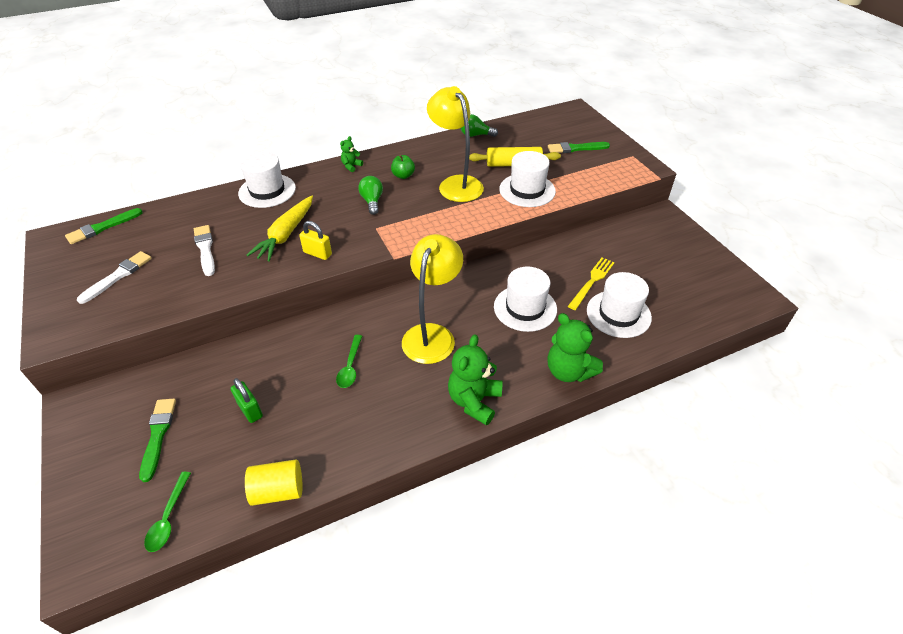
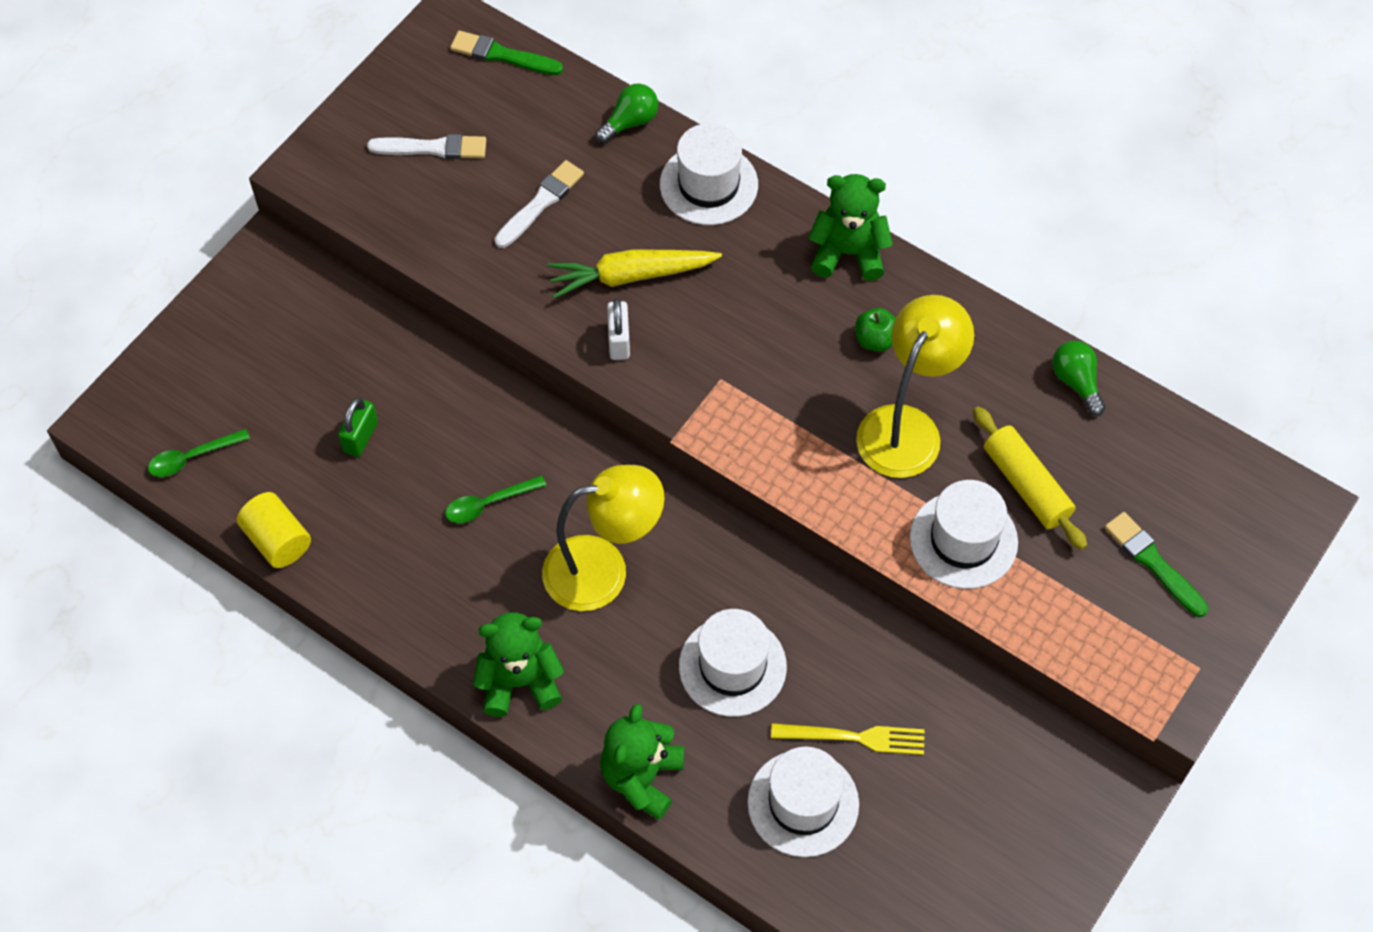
camera: 60 degrees right, 15 degrees up
green brush [139,399,176,482] -> none
yellow padlock [299,221,332,260] -> white padlock [607,298,630,360]
green teddy bear [340,136,363,172] -> green teddy bear [808,174,893,281], size x2.00
green light bulb [358,176,383,215] -> green light bulb moved to [595,83,658,143]

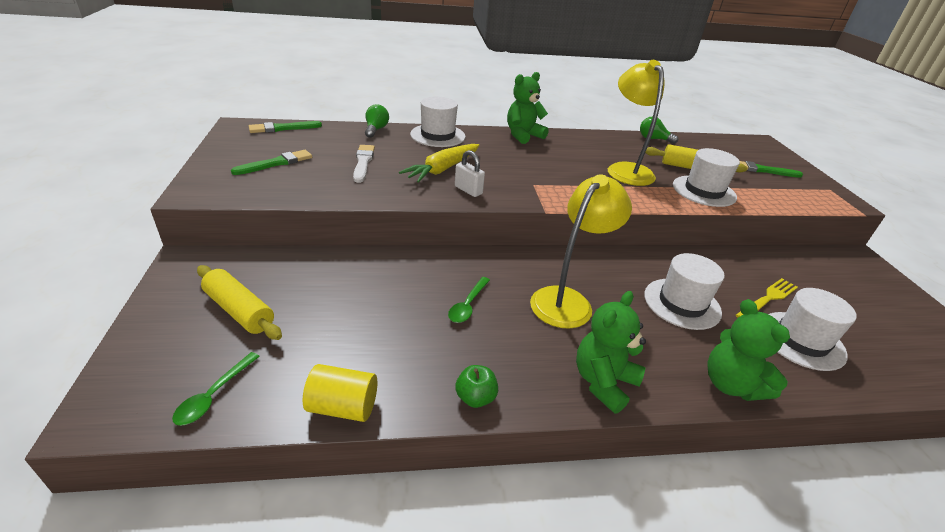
camera: 45 degrees left, 25 degrees down
green padlock [338,397,378,457] -> none
white brush [367,134,486,159] -> green brush [231,150,312,175]
green apple [855,308,896,352] -> green apple moved to [455,365,498,408]
none -> yellow rolling pin [197,265,282,340]

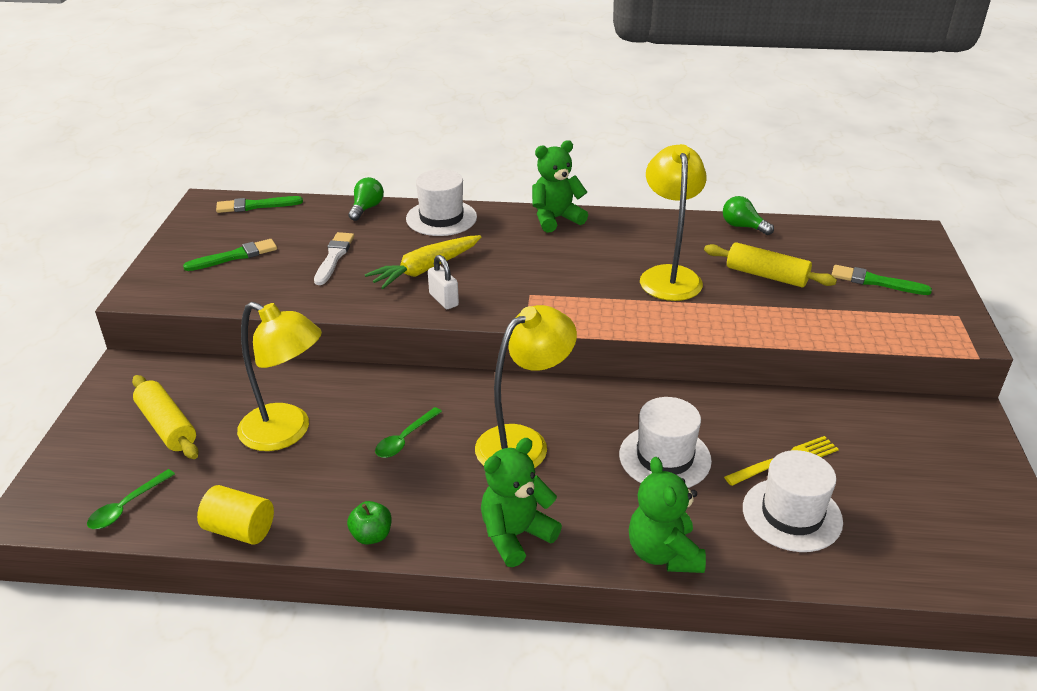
camera: 15 degrees right, 0 degrees up
white hat [673,148,740,207] -> none
none -> yellow lamp [237,302,322,451]

